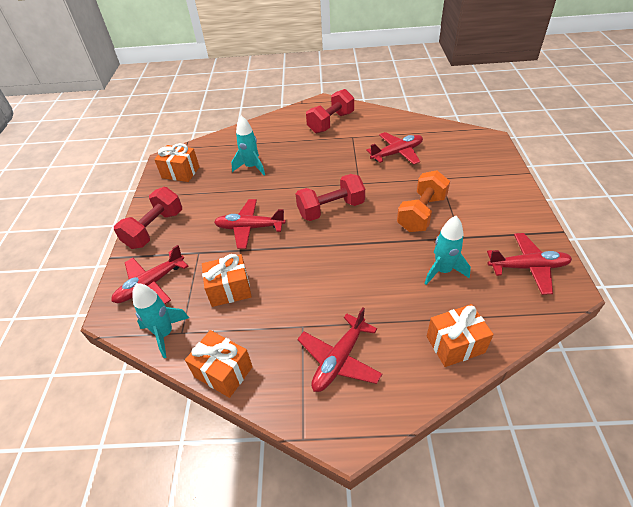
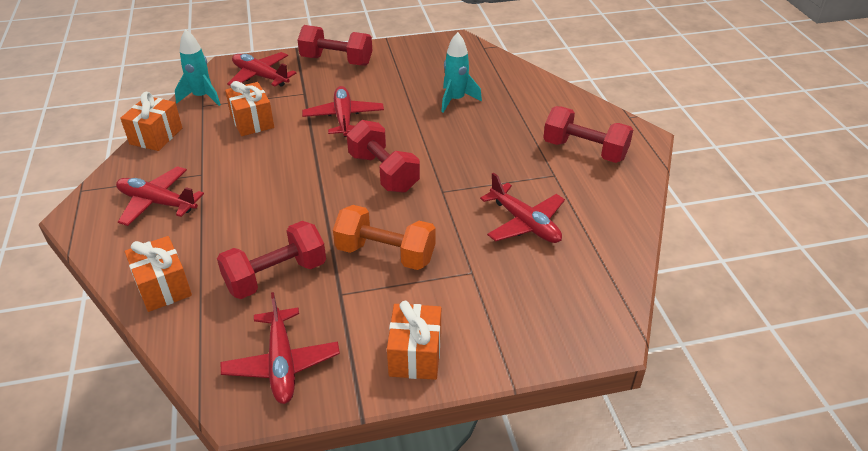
camera: 75 degrees right, 5 degrees down
orange gift [154,143,199,182] -> orange gift moved to [387,301,441,380]
turquoise rocket [424,216,471,285] -> red dumbbell [217,221,326,299]

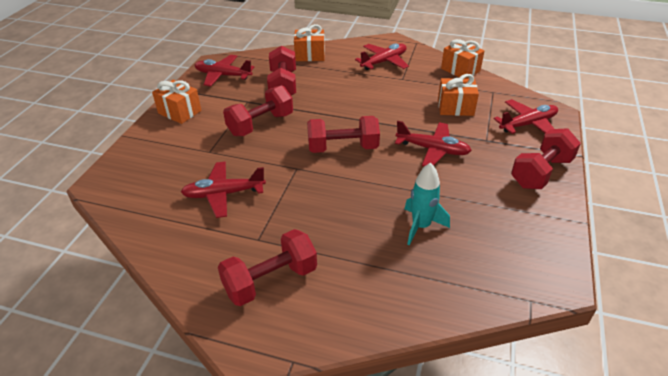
camera: 120 degrees right, 0 degrees up
turquoise rocket [175,29,221,106] -> none
orange dumbbell [333,205,436,270] -> red dumbbell [223,85,293,136]

